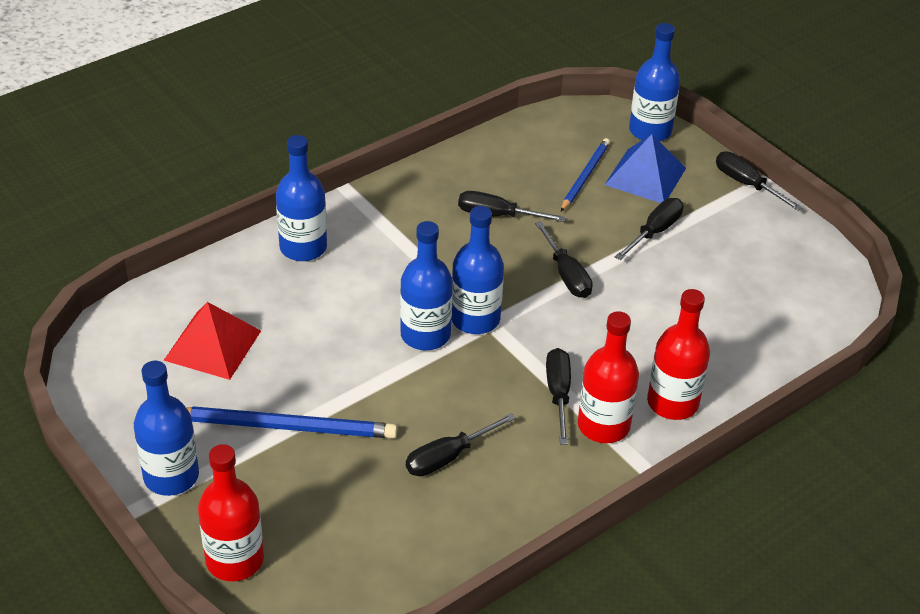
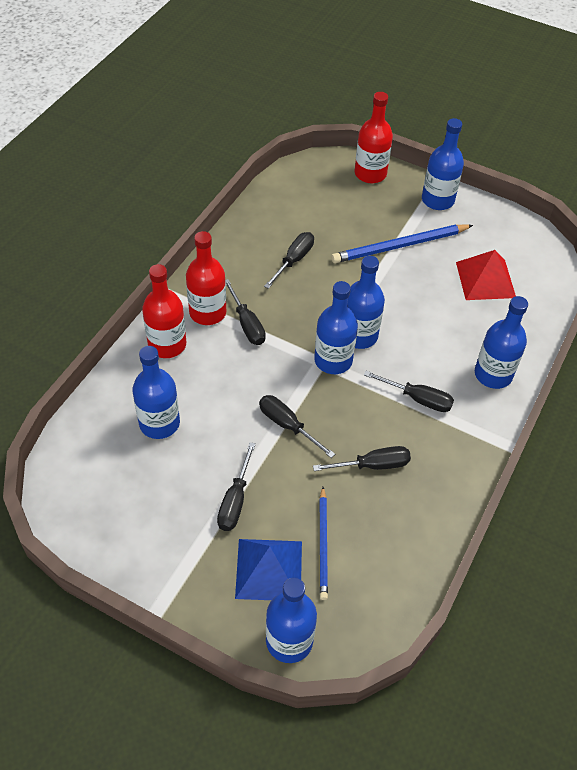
camera: 155 degrees right, 10 degrees up
black screwdriver [716,151,803,211] -> black screwdriver moved to [364,371,454,412]
none -> blue bottle [133,346,180,439]

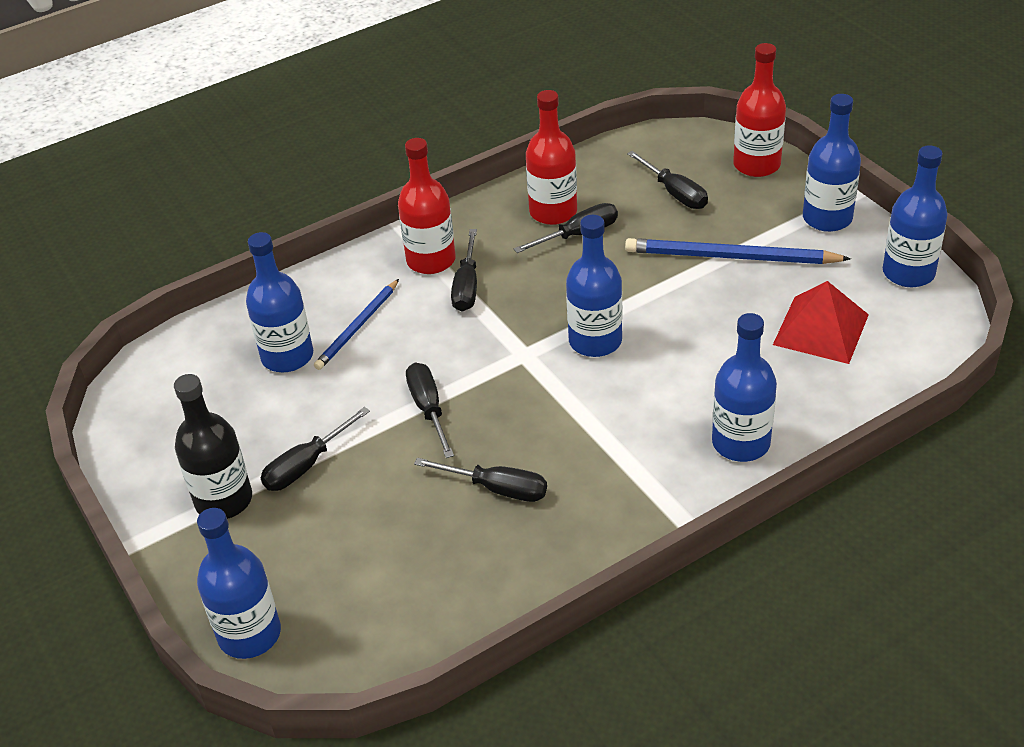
camera: 35 degrees right, 10 degrees down
red bottle [142,264,186,358] -> red bottle moved to [526,90,577,225]
blue pyramid [235,539,302,600] -> none
blue bottle [314,281,358,374] -> blue bottle moved to [883,146,948,287]
blue pencil [319,487,328,600] -> blue pencil moved to [314,279,399,370]
black screwdriver [364,371,454,412] -> black screwdriver moved to [627,151,708,209]
none -> black bottle [174,374,252,519]

